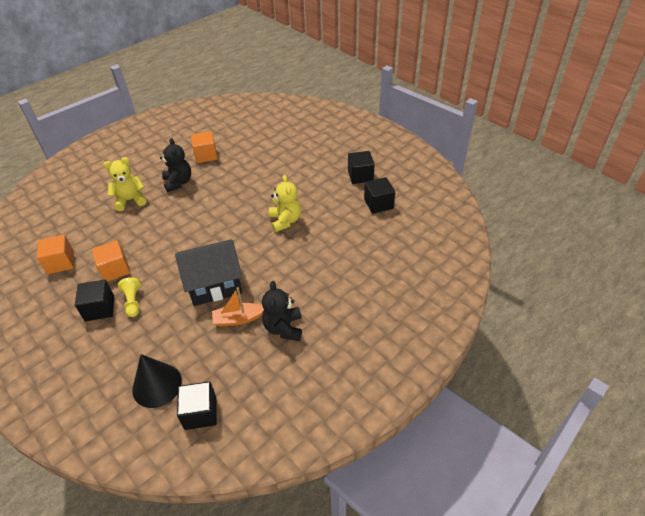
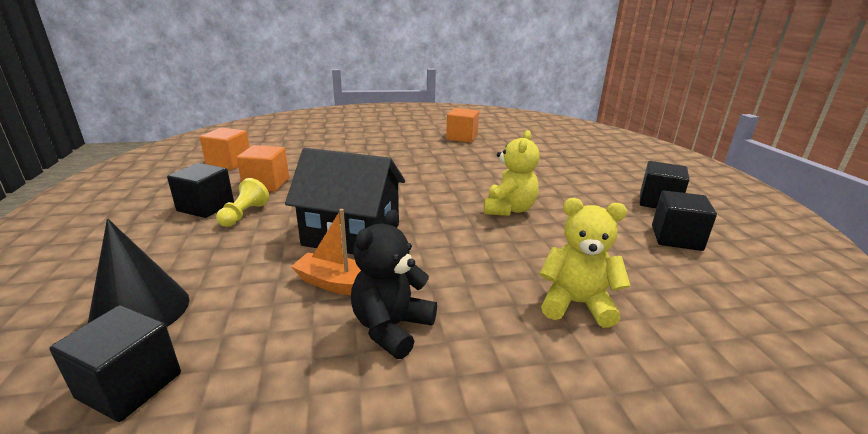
camera: 30 degrees right, 20 degrees down
yellow teddy bear [103,157,146,211] -> yellow teddy bear moved to [540,198,630,328]
black teddy bear [160,138,191,192] -> none

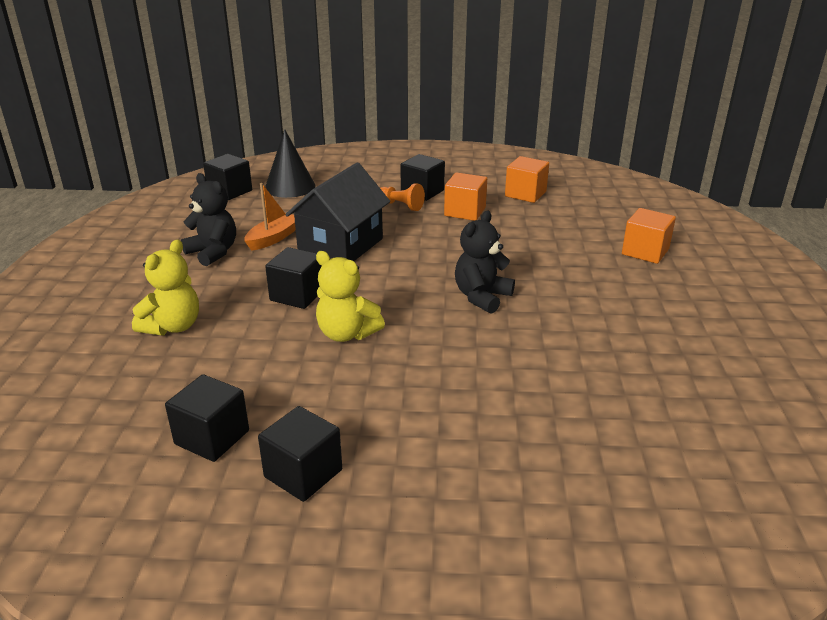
camera: 105 degrees right, 5 degrees up
yellow pawn [216,178,269,227] -> orange pawn [380,183,425,211]
orange cube [446,108,479,143] -> orange cube moved to [622,208,676,264]
none -> black cube [265,247,321,309]
none -> black teddy bear [455,211,515,314]

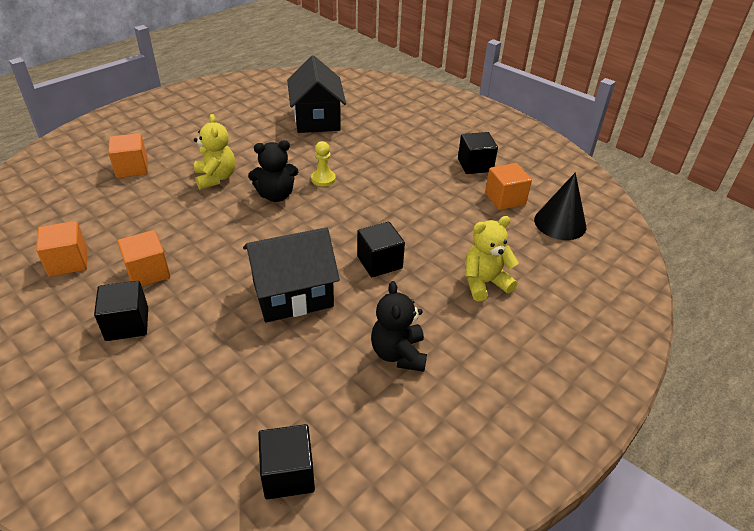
camera: 140 degrees left, 10 degrees up
black cube [165,374,249,462] -> orange cube [485,163,532,210]
orange boat [244,183,296,251] -> none
black cone [265,129,316,198] -> black cone moved to [534,172,586,240]
yellow teddy bear [316,251,385,342] -> yellow teddy bear moved to [194,114,235,189]
orange pawn [380,183,425,211] -> none
none -> black house [287,55,346,133]
none -> yellow pawn [311,141,336,186]

